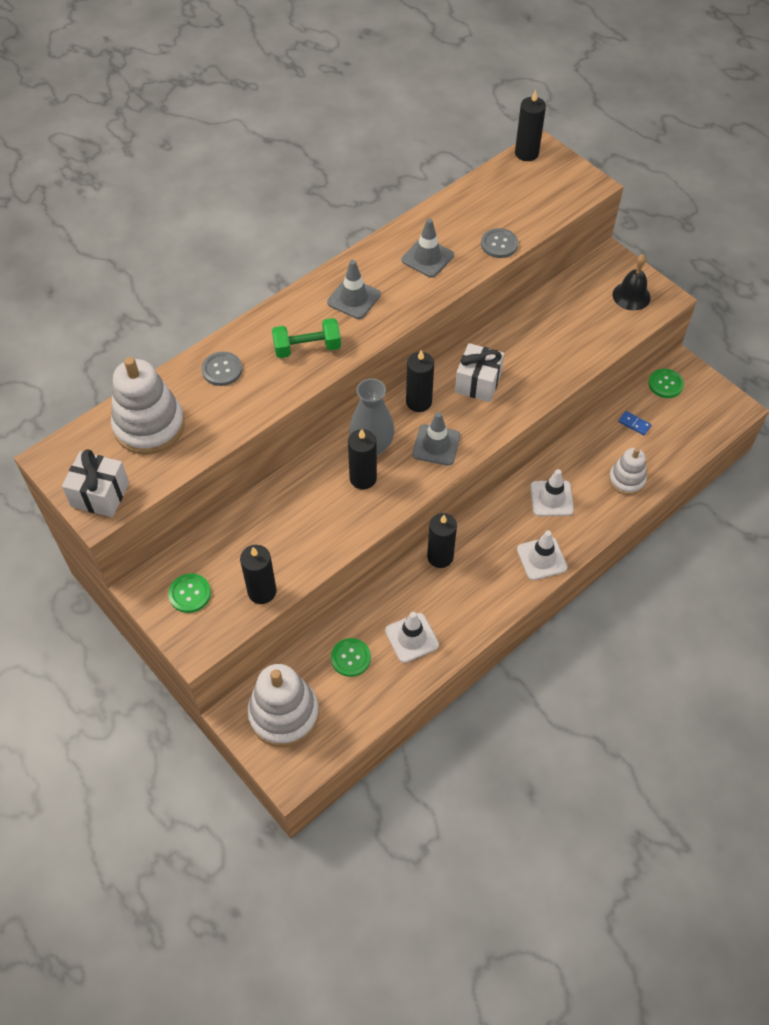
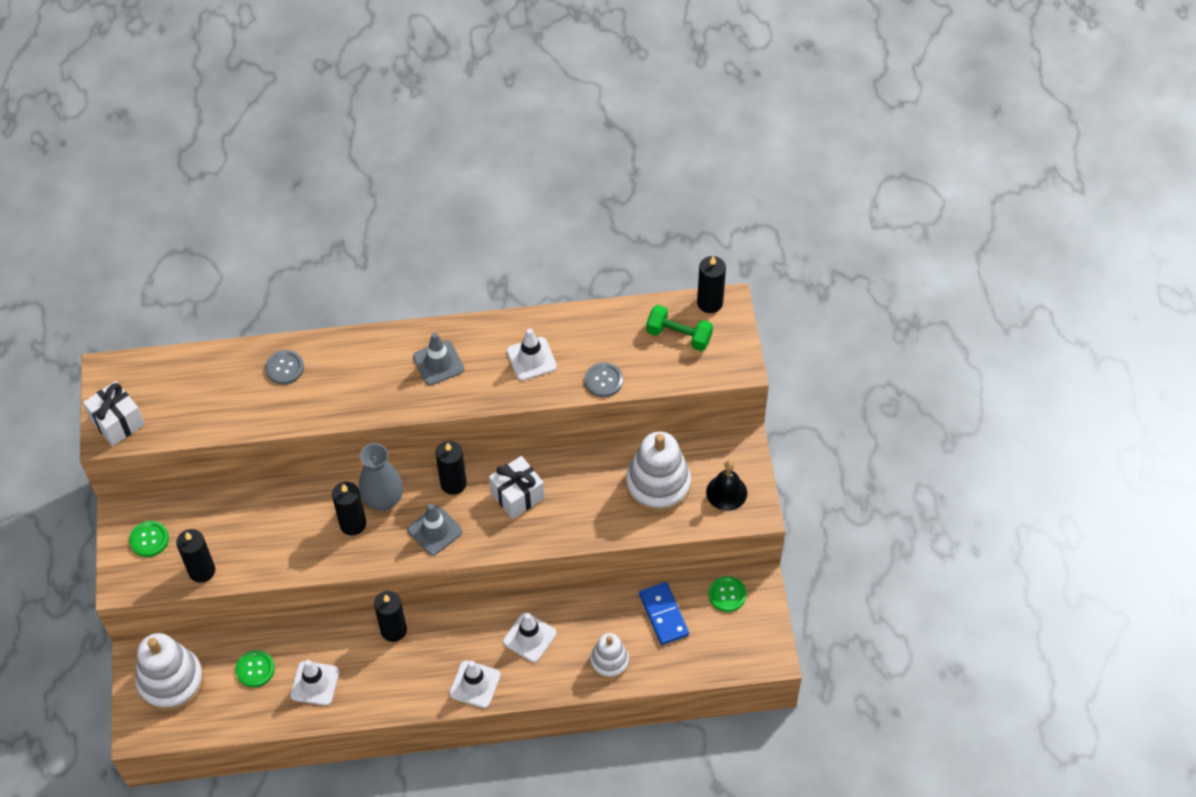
camera: 35 degrees right, 0 degrees up
white stacking toy [111,357,185,455] -> white stacking toy moved to [626,432,691,513]
green dumbbell [272,318,341,358] -> green dumbbell moved to [646,305,713,351]
grey traffic cone [401,218,454,278] -> white traffic cone [507,328,557,381]
blue domino [618,411,652,435] -> blue domino [639,582,689,645], size x1.91

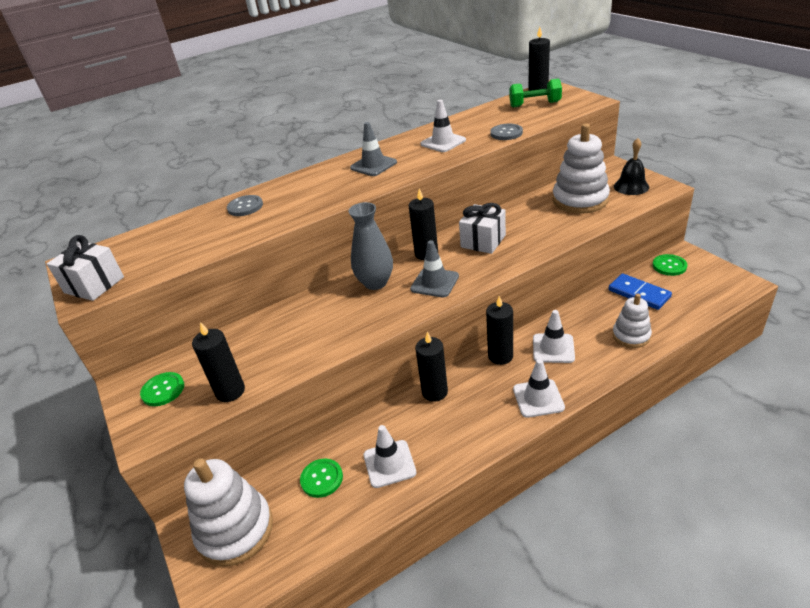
camera: 20 degrees left, 20 degrees down
black candle [332,482,366,536] -> black candle moved to [486,296,513,365]

